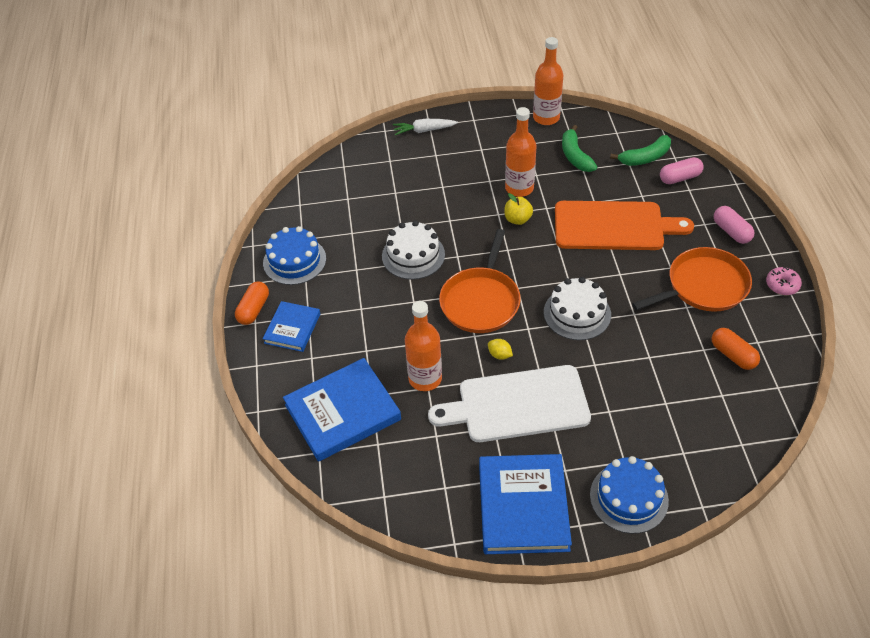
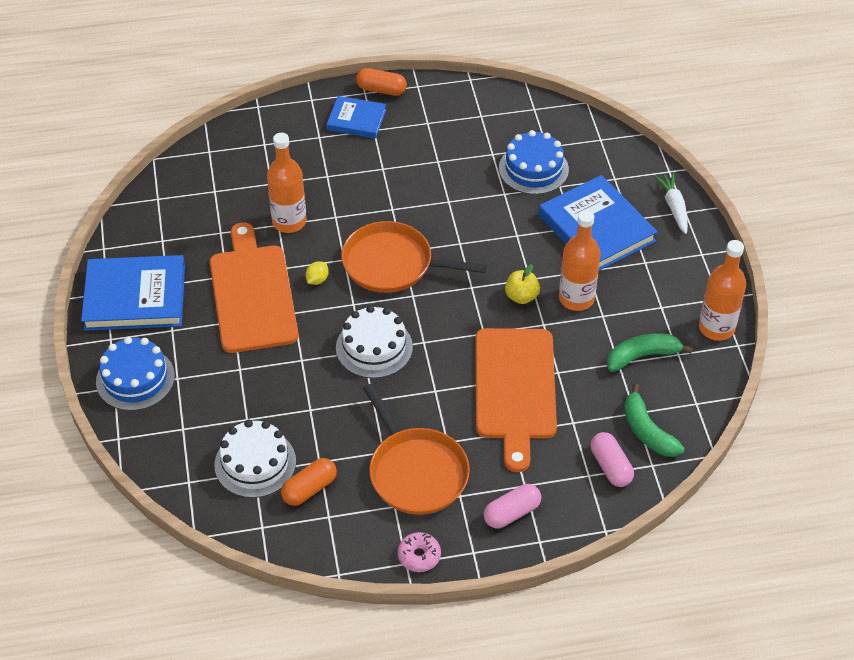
camera: 85 degrees right, 0 degrees up
blue cake [263,226,326,285] -> blue cake moved to [499,130,569,195]
blue book [283,358,401,462] -> blue book moved to [539,175,658,271]
white cake [382,221,445,280] -> white cake moved to [214,420,296,498]
white cutting board [428,365,591,442] -> orange cutting board [210,222,298,353]

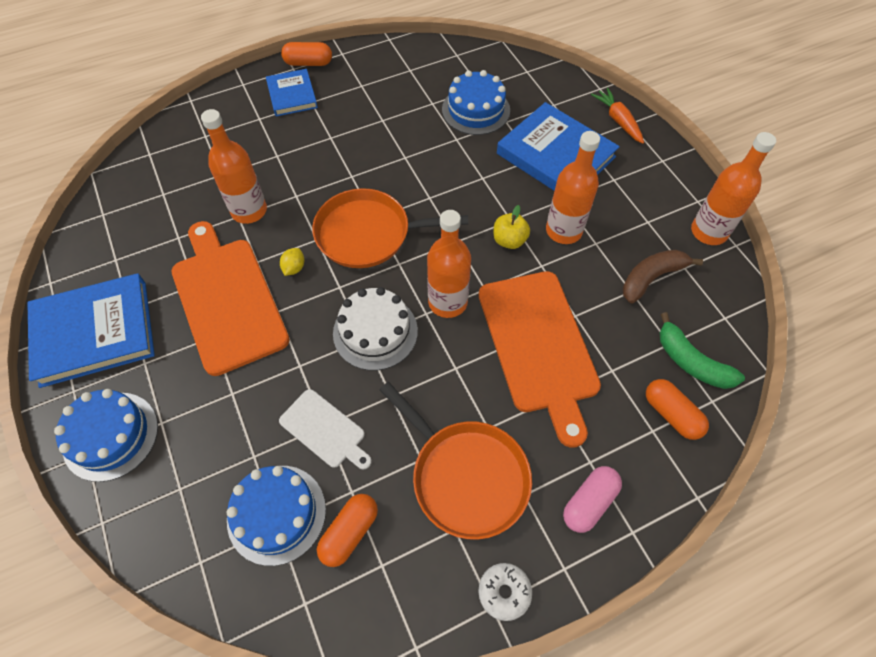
camera: 15 degrees left, 10 degrees up
white cake [214,420,296,498] -> blue cake [226,466,326,566]
blue book [327,96,386,138] -> blue book turned 75 degrees clockwise [266,69,318,117]
pink donut [398,532,441,572] -> white donut [478,563,532,621]
pink capsule [591,432,634,487] -> orange capsule [646,379,709,440]
green banana [607,333,693,372] -> brown banana [623,250,703,303]
white carrot [654,172,688,234] -> orange carrot [591,88,644,144]
none -> white cutting board [279,389,372,469]
none -> orange bottle [427,210,471,318]

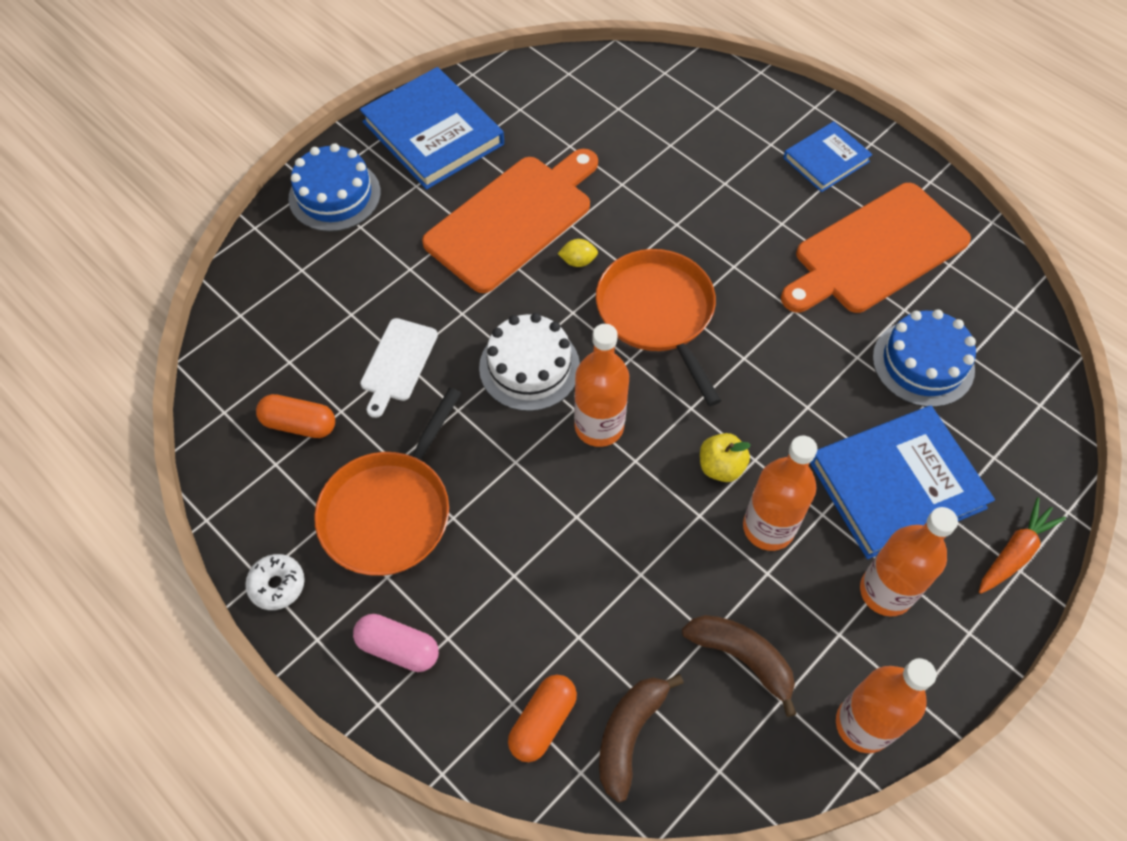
camera: 70 degrees right, 0 degrees up
orange bottle [201,109,267,224] -> orange bottle moved to [860,507,958,617]
blue cake [226,466,326,566] -> none
orange capsule [281,42,332,66] -> none
orange cutting board [479,271,601,448] -> orange cutting board moved to [781,183,971,313]
blue book [497,102,620,191] -> blue book turned 45 degrees clockwise [810,406,995,559]
green banana [660,312,745,389] -> brown banana [599,674,684,803]

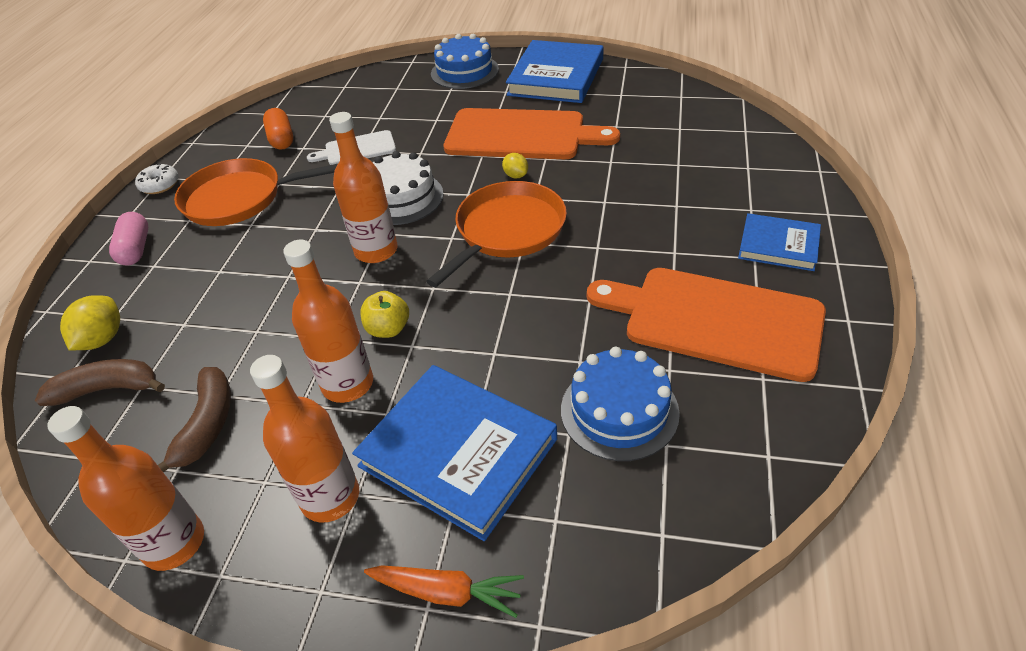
camera: 60 degrees right, 15 degrees down
orange capsule [508,675,577,762] -> yellow lemon [60,295,120,350]

